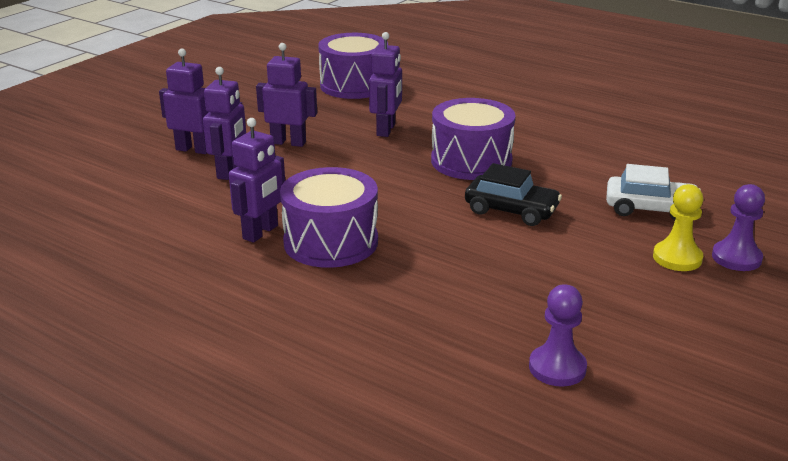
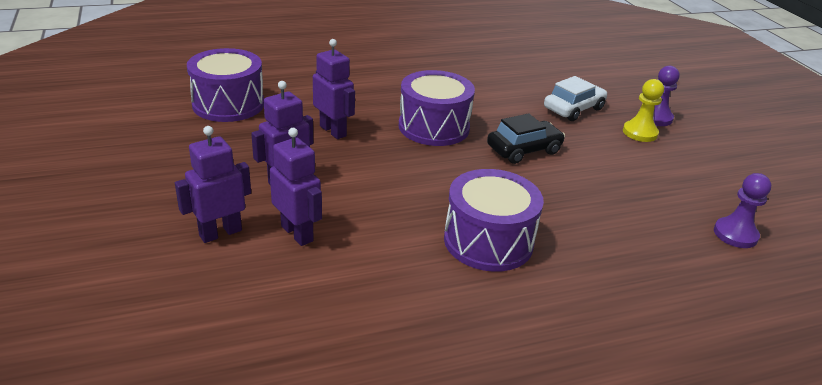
camera: 55 degrees left, 5 degrees up
purple robot [229,118,285,243] -> none

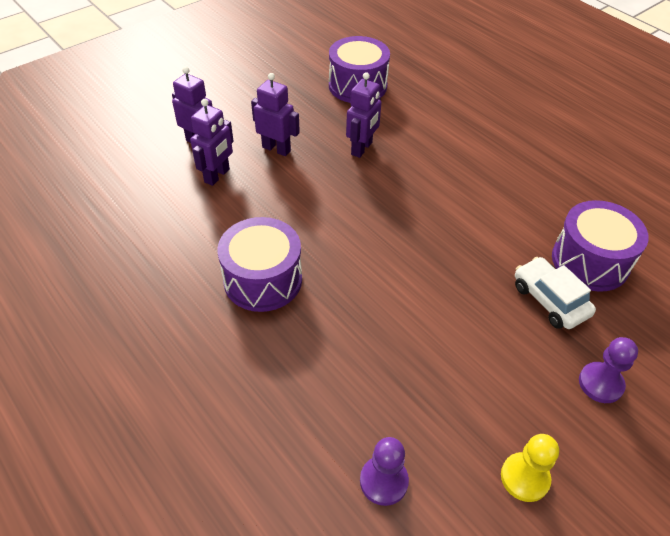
camera: 70 degrees right, 15 degrees up
purple drum [399,70,475,146] -> purple drum moved to [552,200,649,292]
black car [487,113,565,164] -> none
white car [544,76,607,121] -> white car turned 150 degrees counterclockwise [515,257,596,329]
yellow pawn [623,79,664,142] -> yellow pawn moved to [501,434,559,502]

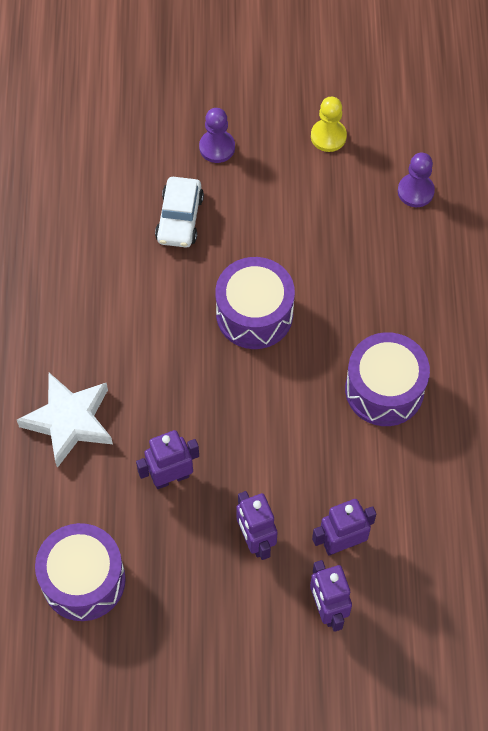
camera: 140 degrees left, 15 degrees up
purple drum [552,200,649,292] -> purple drum moved to [215,257,295,349]
none -> white star [17,373,113,468]

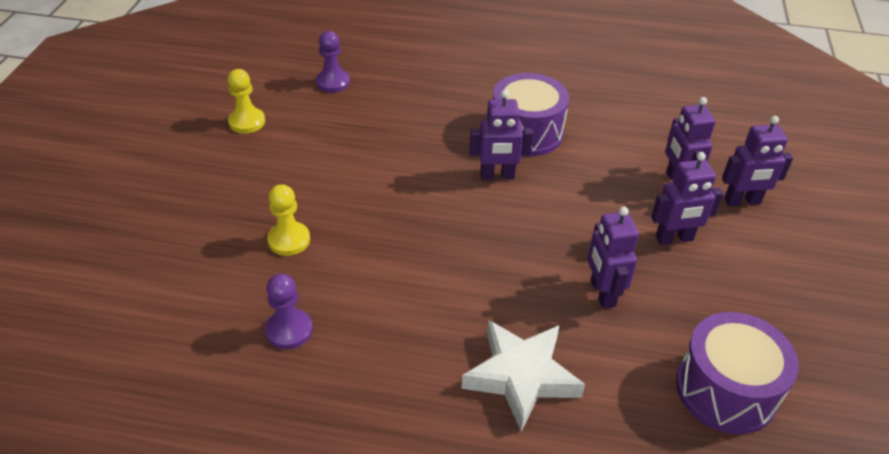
camera: 80 degrees left, 20 degrees down
white car [155,177,204,247] -> yellow pawn [267,184,310,256]
purple pawn [199,108,235,163] -> purple pawn moved to [265,274,313,349]
purple drum [215,257,295,349] -> none
none -> purple robot [469,90,533,180]

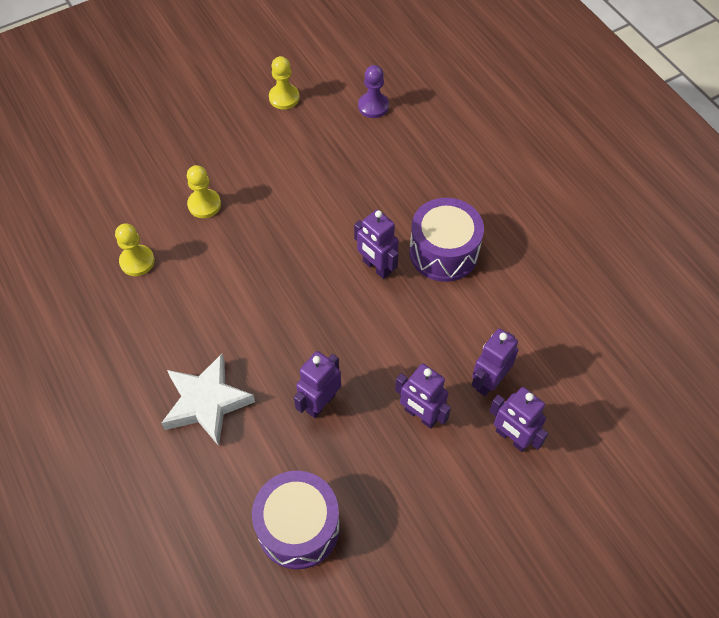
camera: 50 degrees right, 15 degrees up
purple pawn [265,274,313,349] -> yellow pawn [115,223,155,276]

